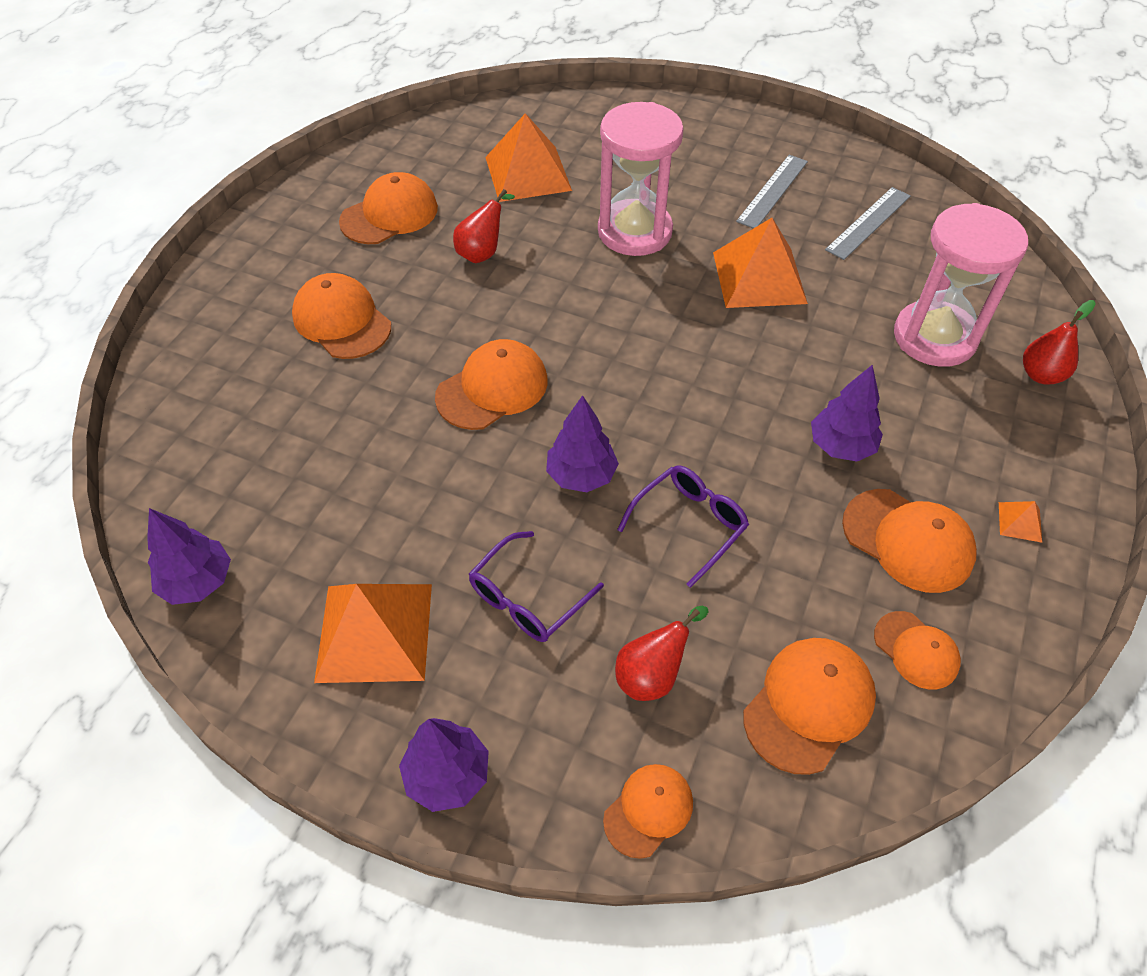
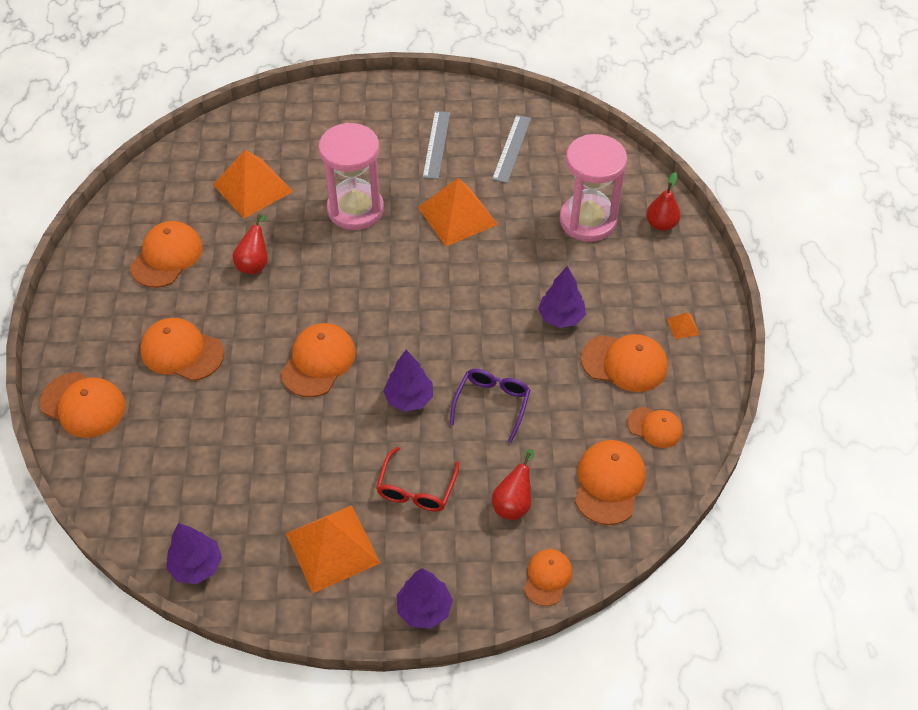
camera: 25 degrees left, 0 degrees up
purple glasses [469,531,604,642] -> red glasses [376,447,459,512]
none -> orange cap [40,372,125,438]

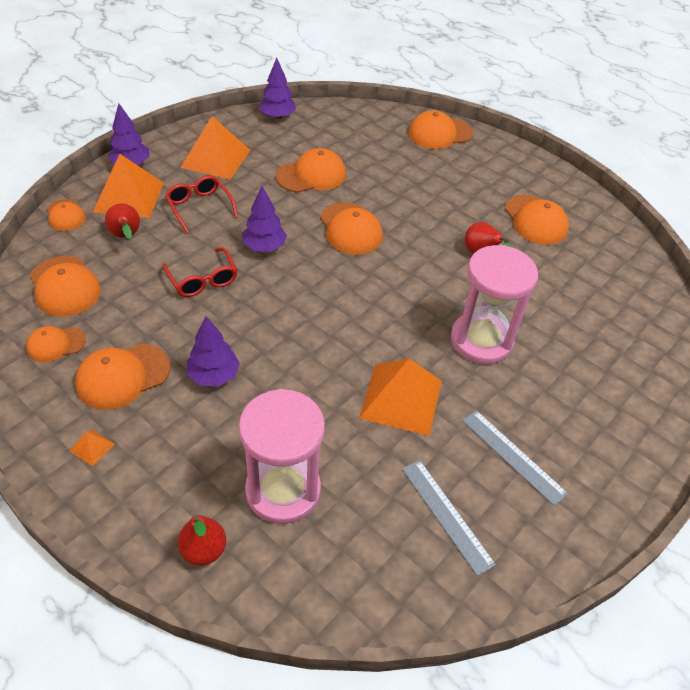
camera: 130 degrees right, 5 degrees down
orange cap [140,318,224,381] -> orange cap moved to [276,148,346,193]
orange pyramid [213,150,293,218] -> orange pyramid moved to [93,154,164,218]
purple glasses [450,369,530,443] -> red glasses [162,247,237,297]

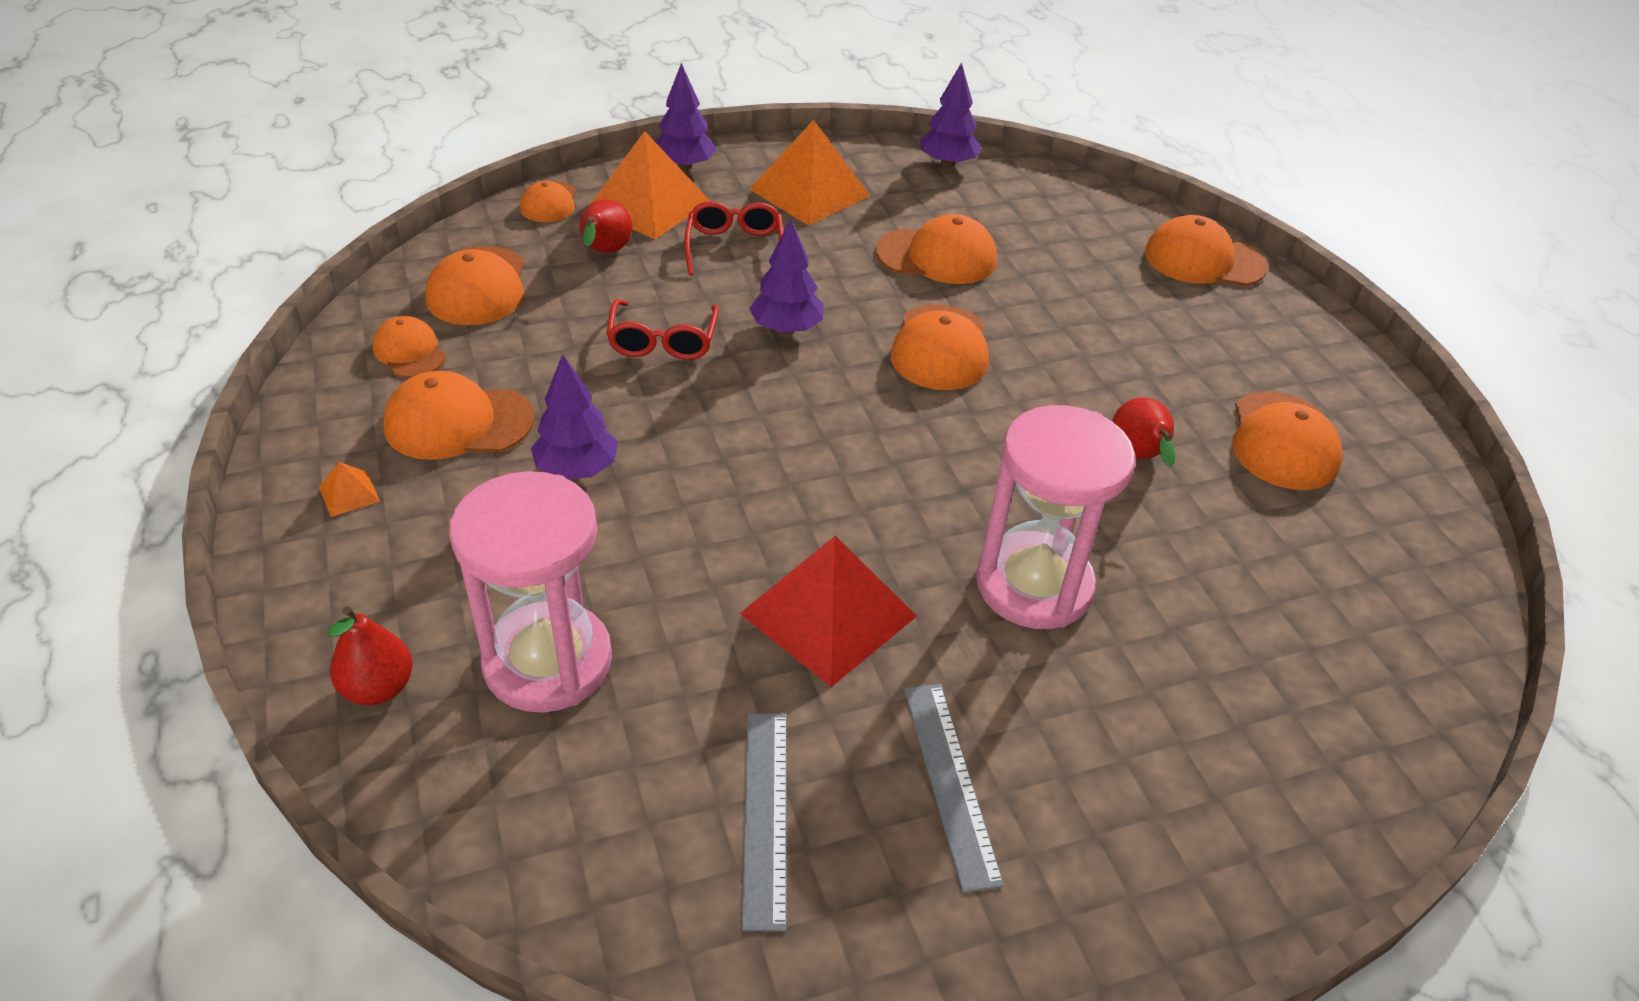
camera: 30 degrees right, 5 degrees down
orange cap [26,326,86,362] -> orange cap turned 45 degrees clockwise [372,316,446,378]
orange pyramid [359,359,442,436] -> red pyramid [740,536,917,687]

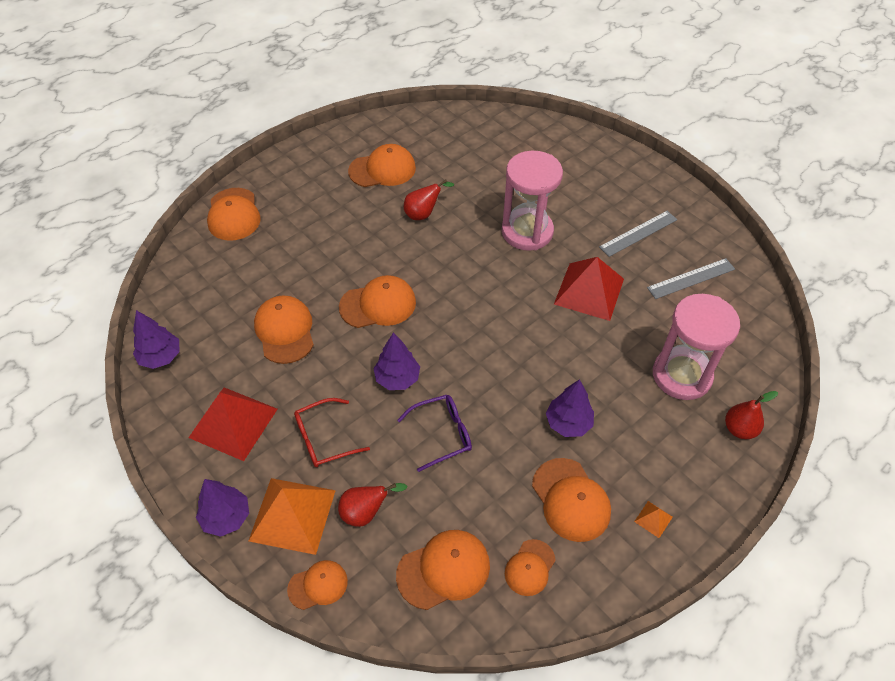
camera: 110 degrees left, 10 degrees up
red glasses [606,299,719,360] -> purple glasses [397,395,472,472]
orange pyramid [750,120,870,225] -> red pyramid [188,387,278,461]

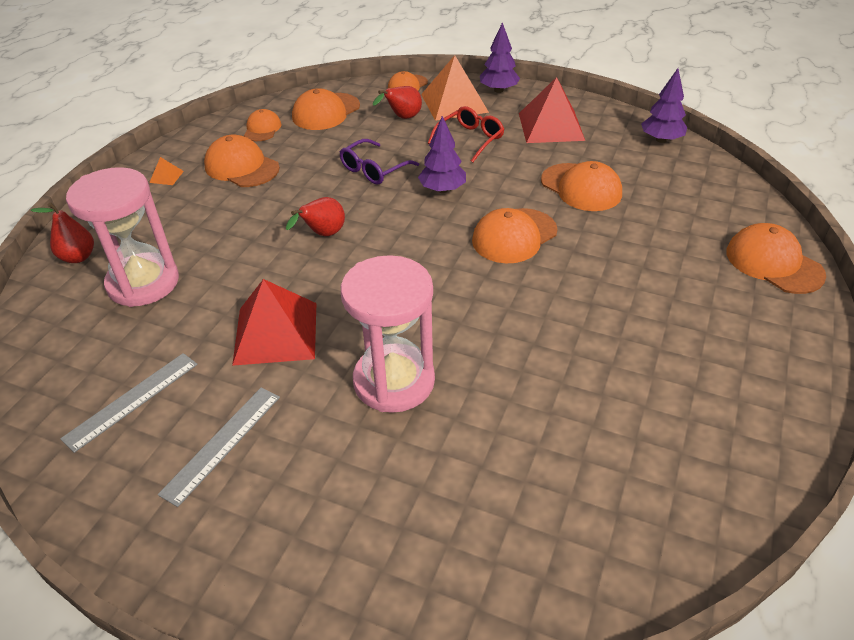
camera: 155 degrees right, 10 degrees down
orange cap [348,144,416,187] -> none
red pear [404,179,454,220] -> red pear moved to [286,197,345,236]
purple tree [546,379,594,437] -> none

